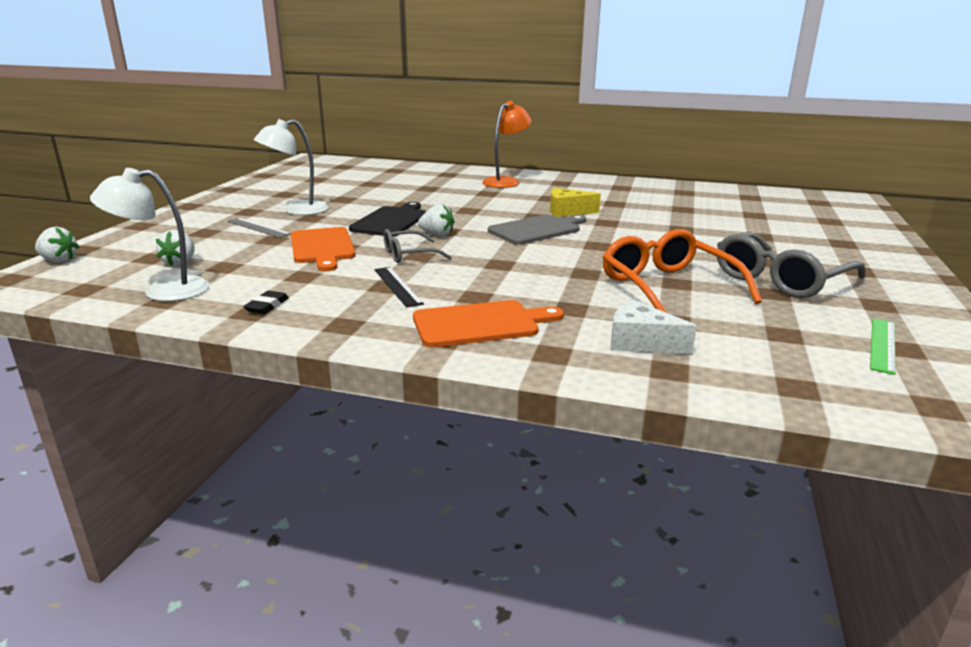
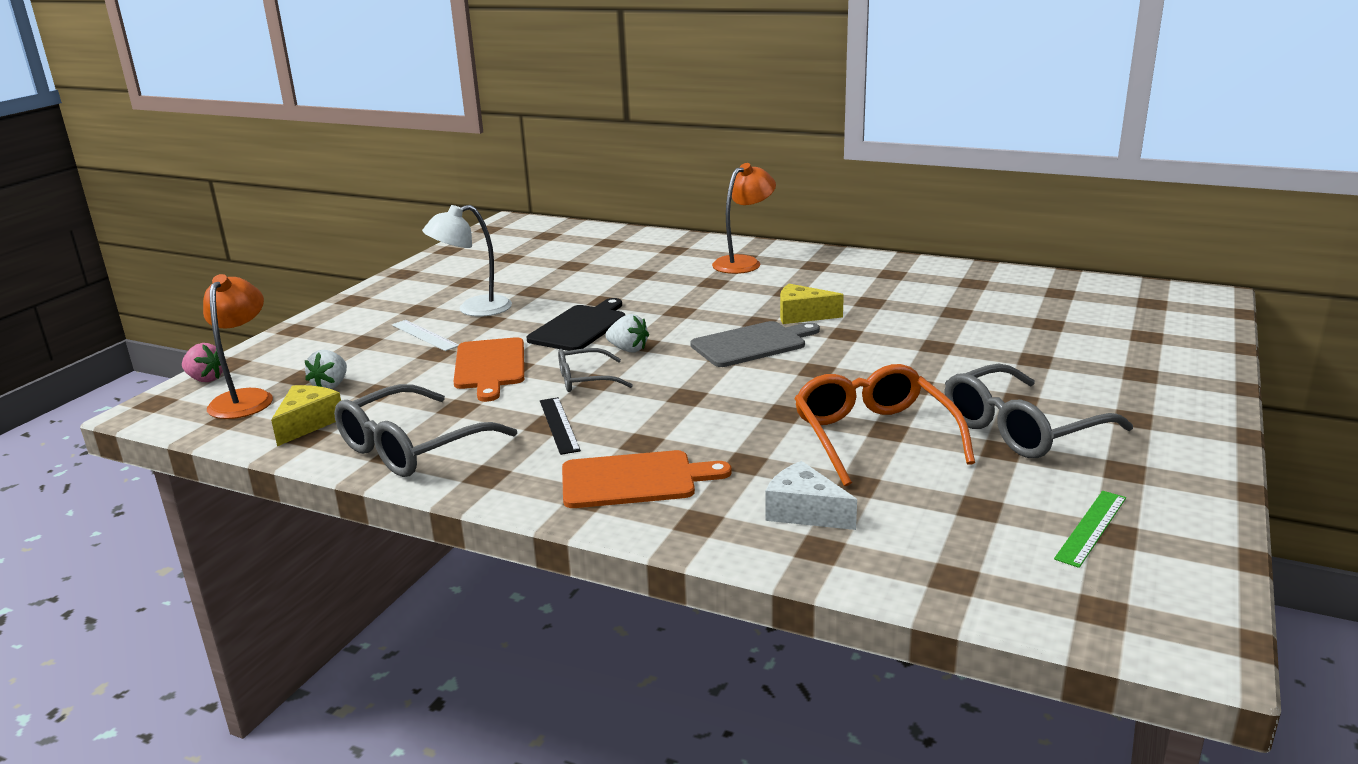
camera: 10 degrees right, 0 degrees up
white strawberry [35,227,79,263] -> pink strawberry [182,343,223,382]
white lamp [90,168,210,301] -> yellow cheese [271,385,341,446]
grey ruler [228,218,291,238] -> white ruler [392,320,459,351]
black eraser [243,290,289,314] -> grey glasses [334,384,517,477]
none -> orange lamp [203,274,273,419]

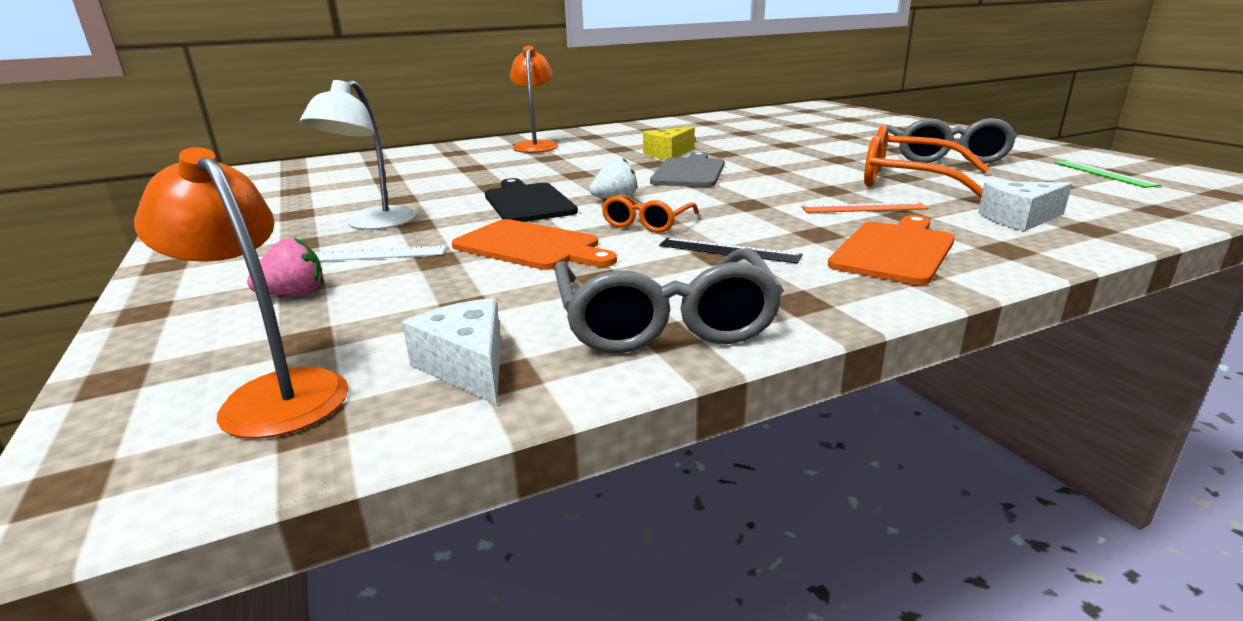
camera: 50 degrees left, 0 degrees up
pink strawberry [182,343,223,382] -> pink strawberry moved to [247,238,323,295]
yellow cheese [271,385,341,446] -> white cheese [402,298,501,405]
white strawberry [305,350,347,389] -> none
grey glasses [558,348,633,392] -> orange glasses [602,195,699,233]
none -> orange ruler [802,202,929,213]

